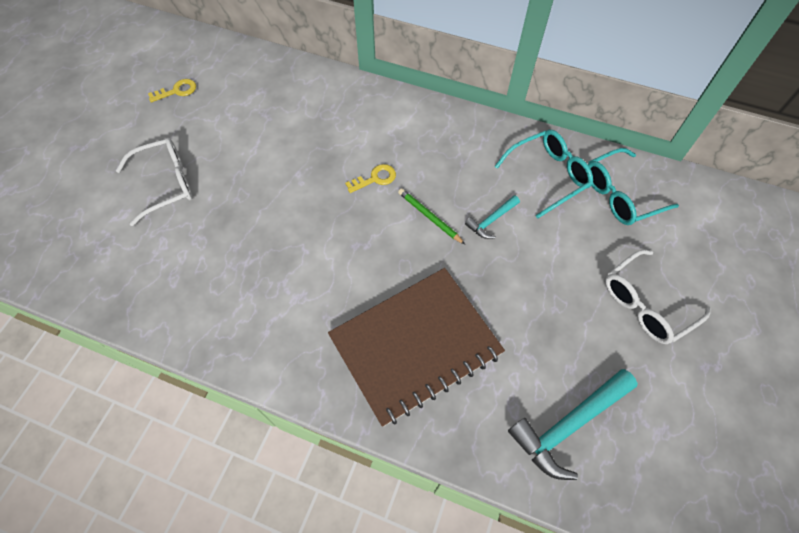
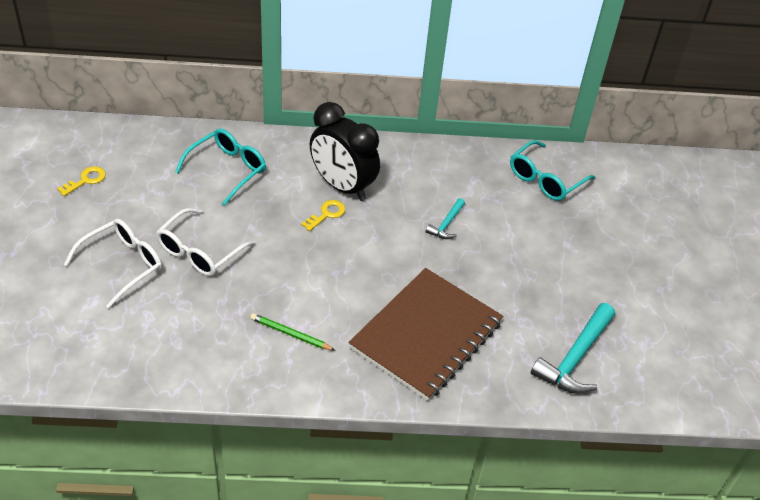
camera: 25 degrees left, 15 degrees down
green pencil [398,188,465,244] -> green pencil moved to [251,313,336,351]
turquoise glasses [495,130,593,219] -> turquoise glasses moved to [175,128,266,206]
white glasses [605,250,711,344] -> white glasses moved to [156,208,256,276]
none -> black clock [310,102,380,201]

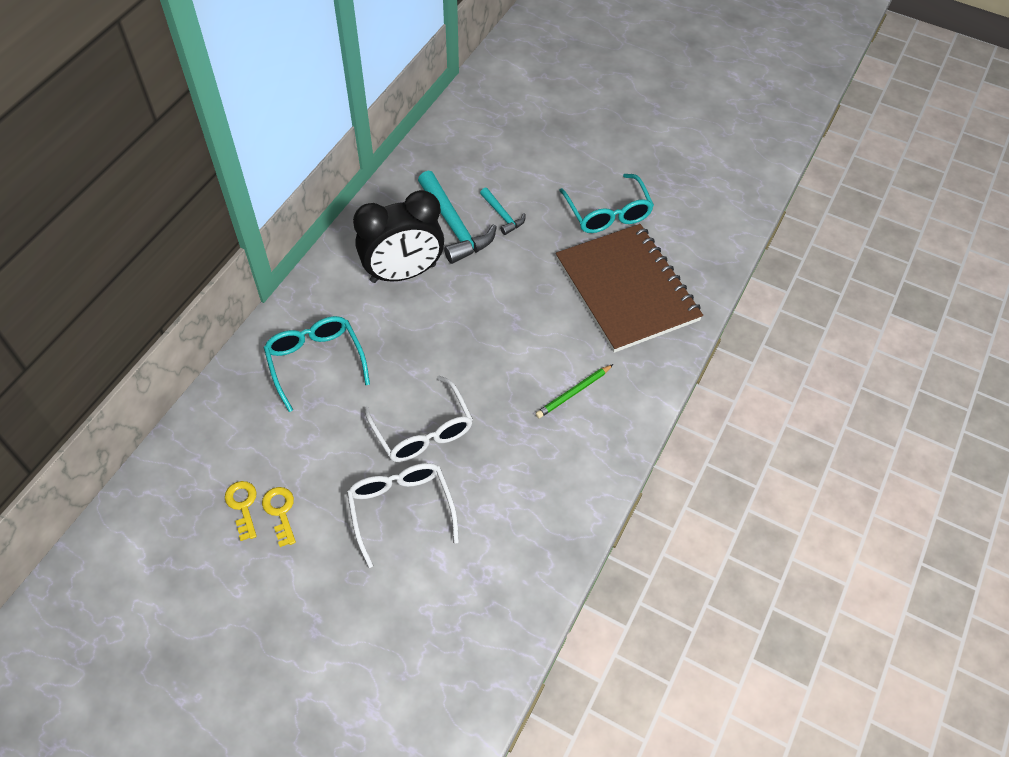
camera: 60 degrees left, 10 degrees up
yellow key [301,200,345,231] -> yellow key moved to [262,487,296,547]
turquoise glasses [510,140,595,201] -> turquoise glasses moved to [559,174,654,233]
turquoise hammer [531,303,615,394] -> turquoise hammer moved to [418,171,497,264]

